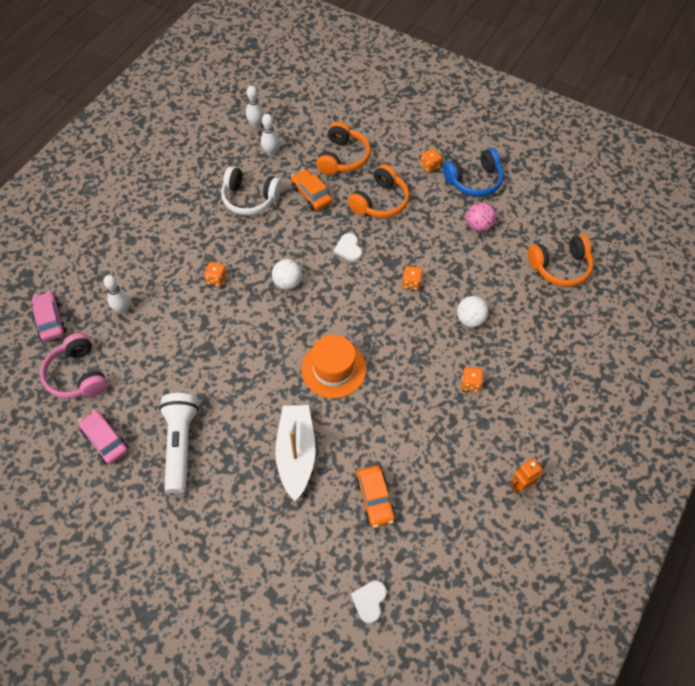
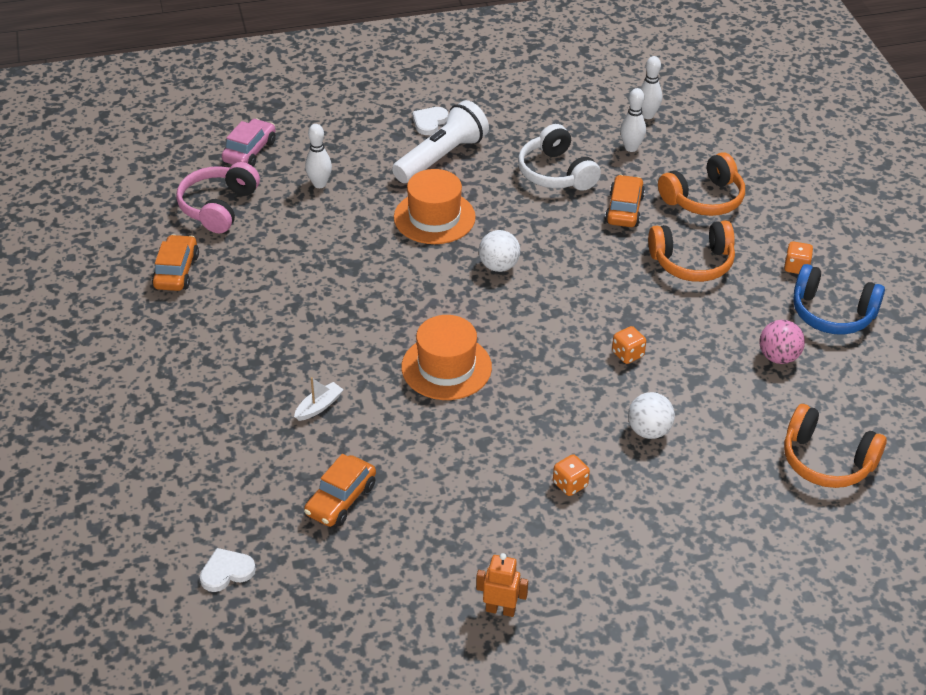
camera: 45 degrees right, 15 degrees down
pink car [78,410,129,465] -> orange car [152,234,199,291]
white flashlight [159,393,199,493] -> white flashlight moved to [392,100,489,183]
orange dice [204,262,227,286] -> orange hat [394,169,476,244]
white boat [275,405,316,501] -> white boat [294,377,344,421], size x0.44
white heart [334,233,362,262] -> white heart moved to [412,107,448,135]

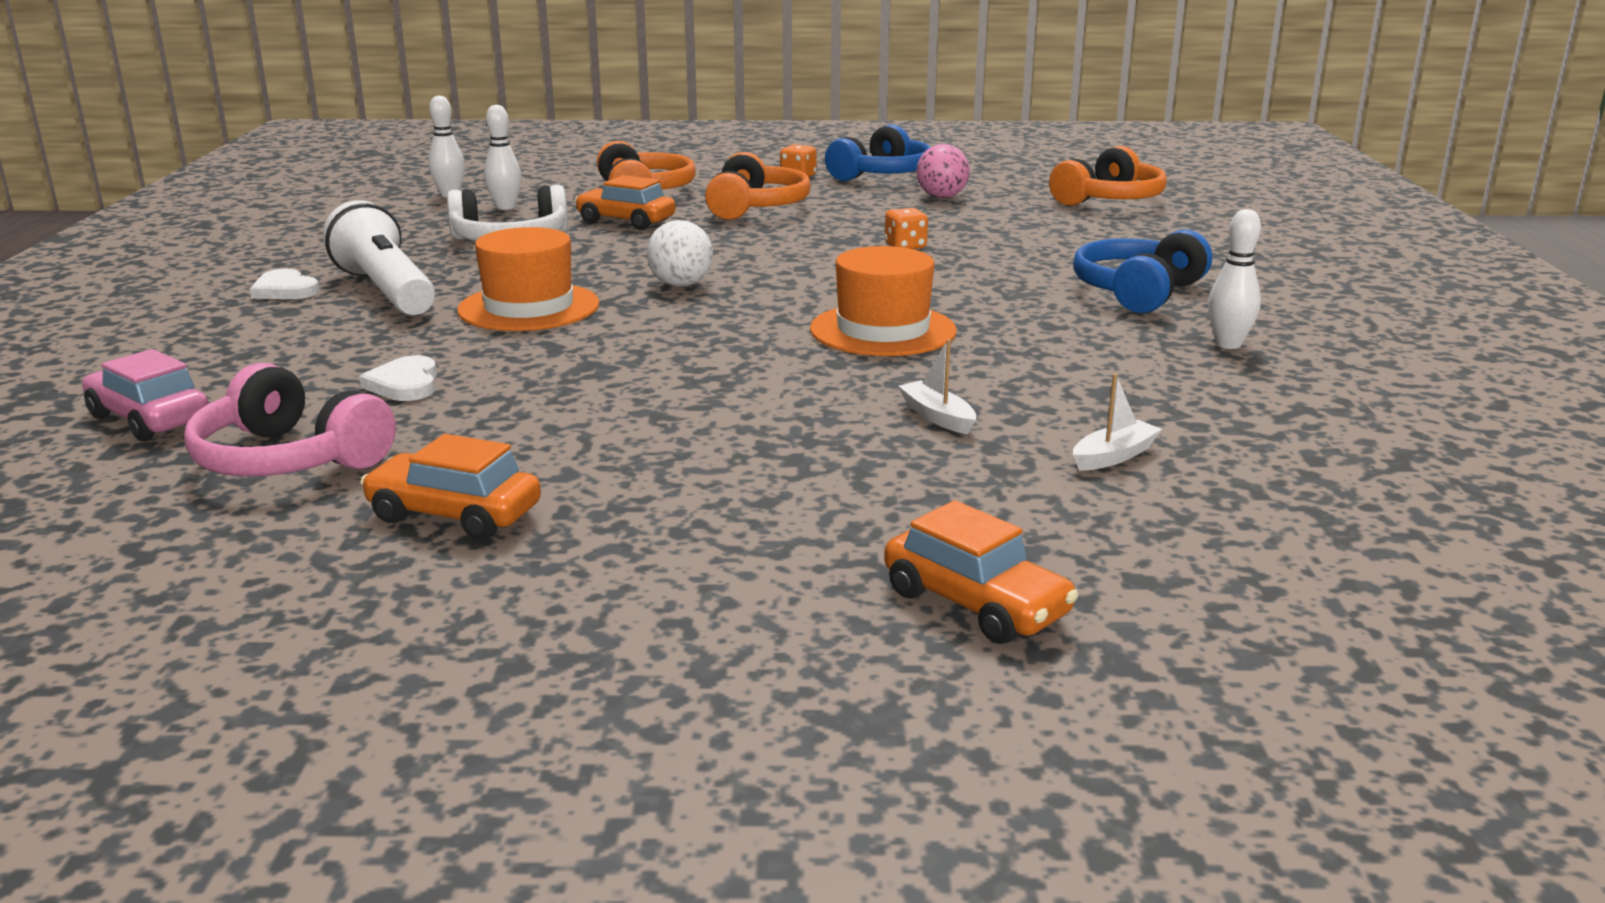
camera: 75 degrees left, 20 degrees down
white heart [200,548,256,592] -> white heart moved to [359,355,437,401]
orange car [304,454,376,527] -> orange car moved to [884,500,1079,644]
white bowling pin [305,124,332,188] -> white bowling pin moved to [1208,209,1261,349]
orange robot [476,553,528,617] -> none
orange dice [553,454,590,496] -> blue headphones [1073,229,1212,313]
white ball [628,392,675,439] -> none
none -> white boat [1073,374,1162,471]

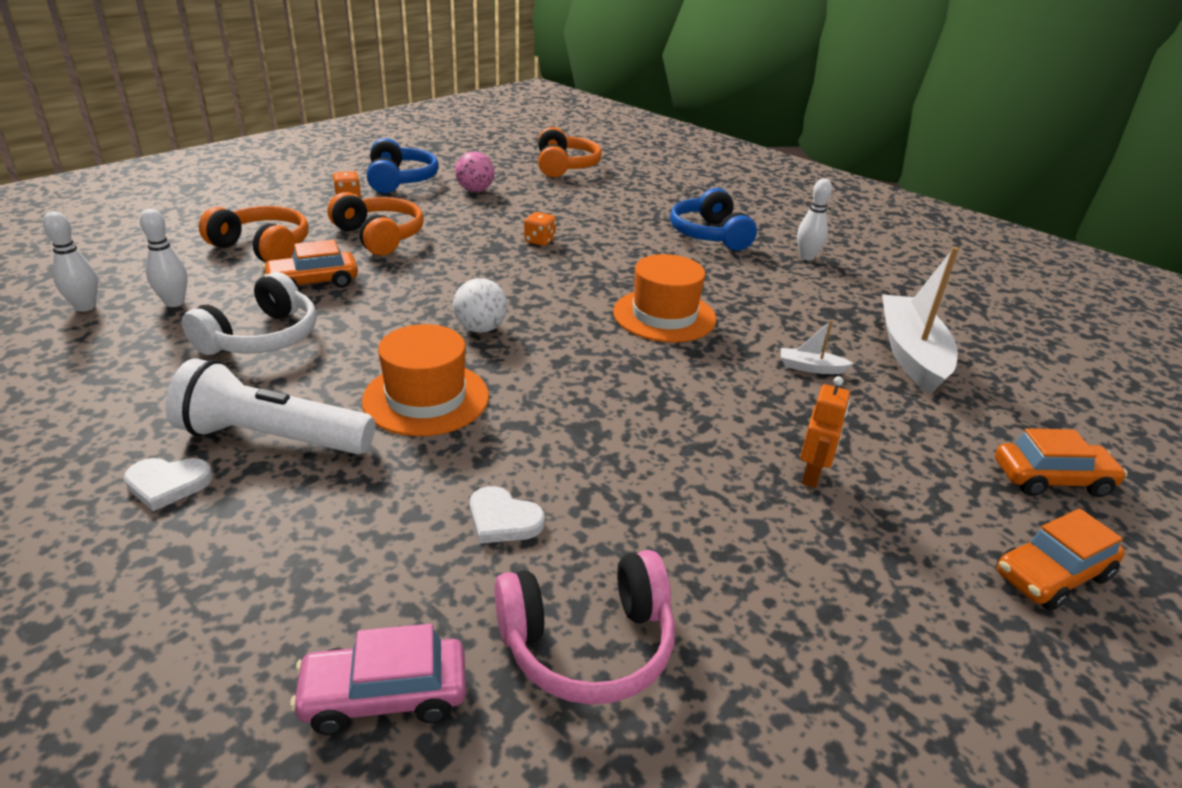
camera: 50 degrees left, 10 degrees up
orange car [360,434,541,540] -> orange car moved to [996,508,1125,611]
white boat [1073,374,1162,471] -> white boat [882,247,959,395], size x2.29
none -> orange robot [800,376,850,488]

